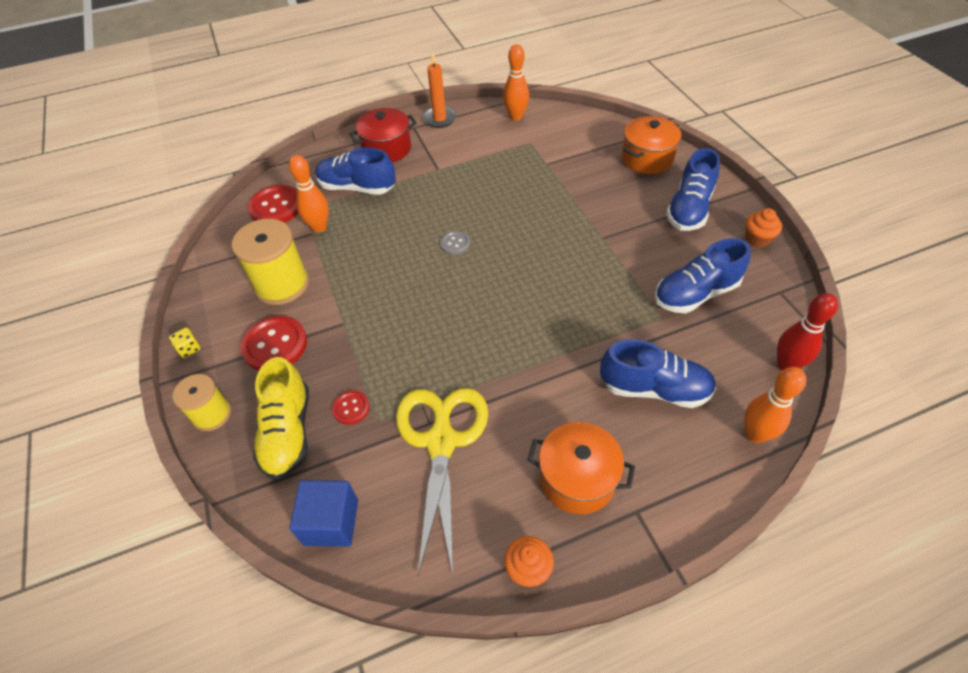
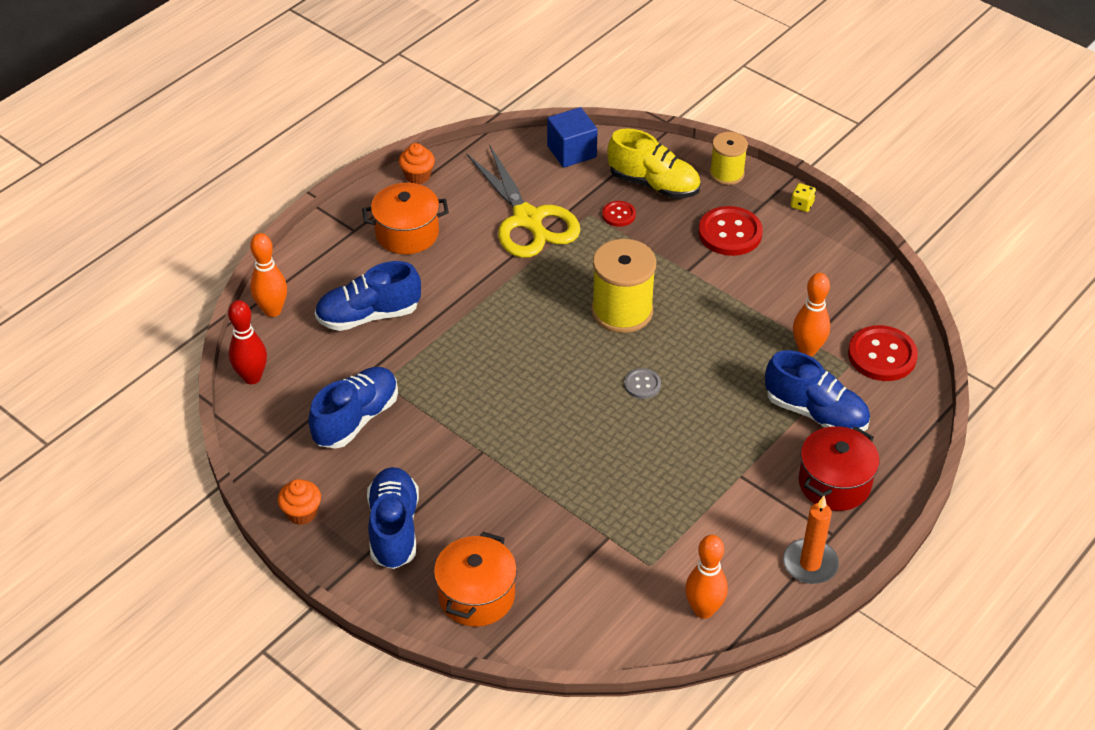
camera: 150 degrees right, 5 degrees down
yellow spool [232,219,309,305] -> yellow spool moved to [592,239,656,333]
yellow shoe [253,357,309,480] -> yellow shoe turned 150 degrees clockwise [607,128,701,199]
blue shoe [315,147,396,195] -> blue shoe turned 45 degrees clockwise [765,350,870,431]

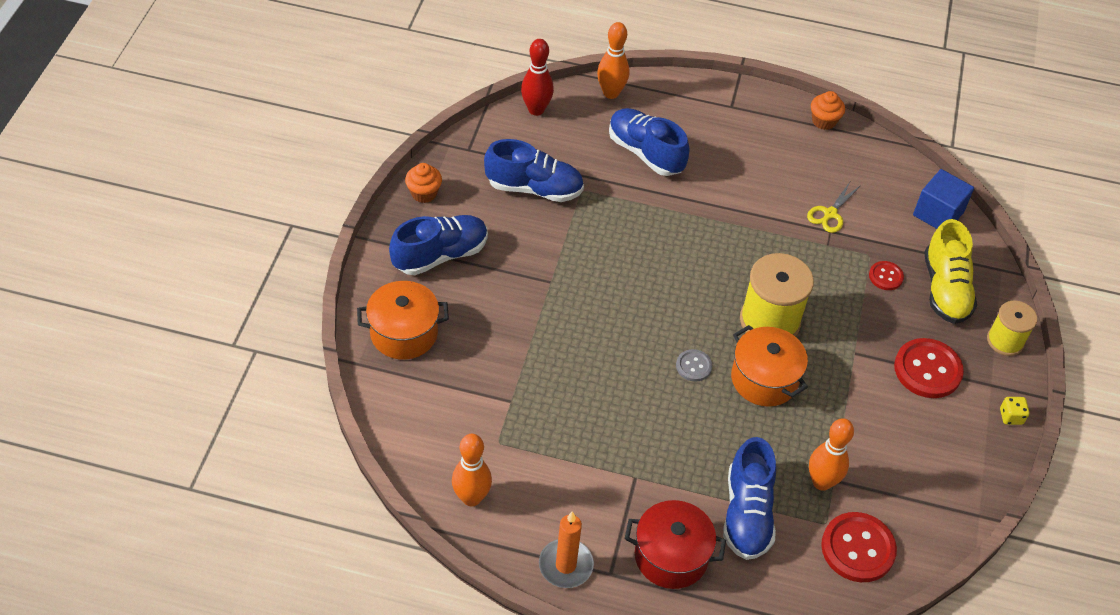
camera: 60 degrees right, 5 degrees up
orange pot [362,183,449,254] -> orange pot moved to [731,325,808,407]
yellow scissors [466,144,581,258] -> yellow scissors [807,182,860,233], size x0.45

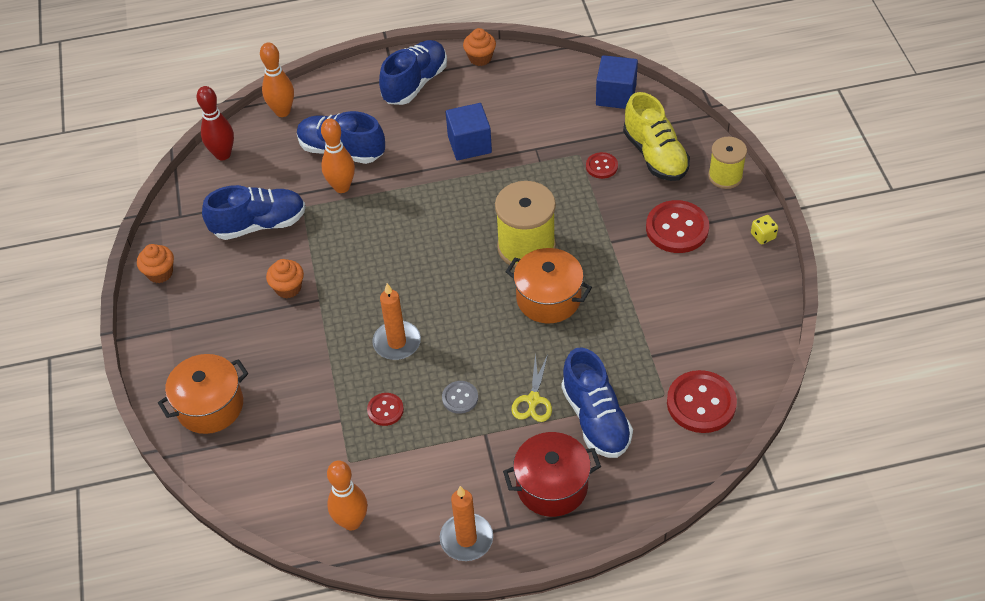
camera: 20 degrees left, 0 degrees up
blue shoe [389,215,488,275] -> blue shoe moved to [379,40,447,105]
grey button [676,349,712,381] -> grey button moved to [442,381,478,414]
yellow scissors [807,182,860,233] -> yellow scissors moved to [511,353,552,422]
orange bowling pin [809,418,854,491] -> orange bowling pin moved to [321,119,355,193]
none -> orange cupcake [266,259,304,299]
none -> red button [367,393,404,426]
none -> orange candle [372,283,421,360]
none -> blue cube [446,103,492,161]

